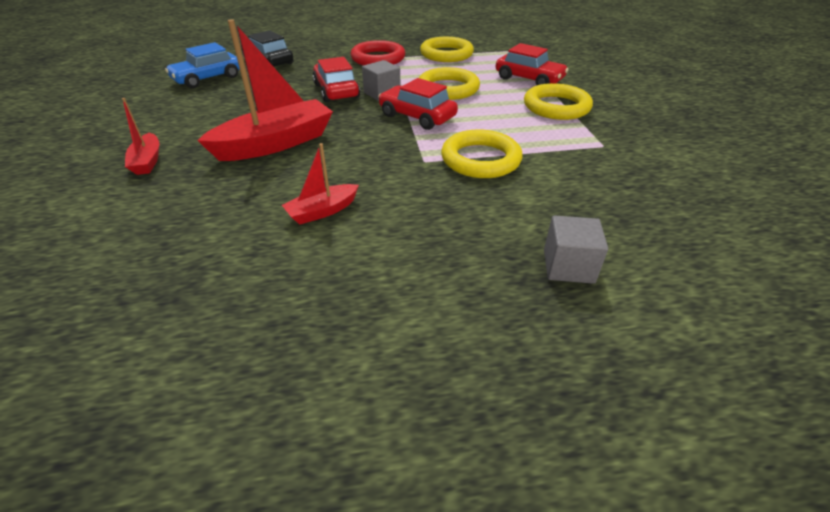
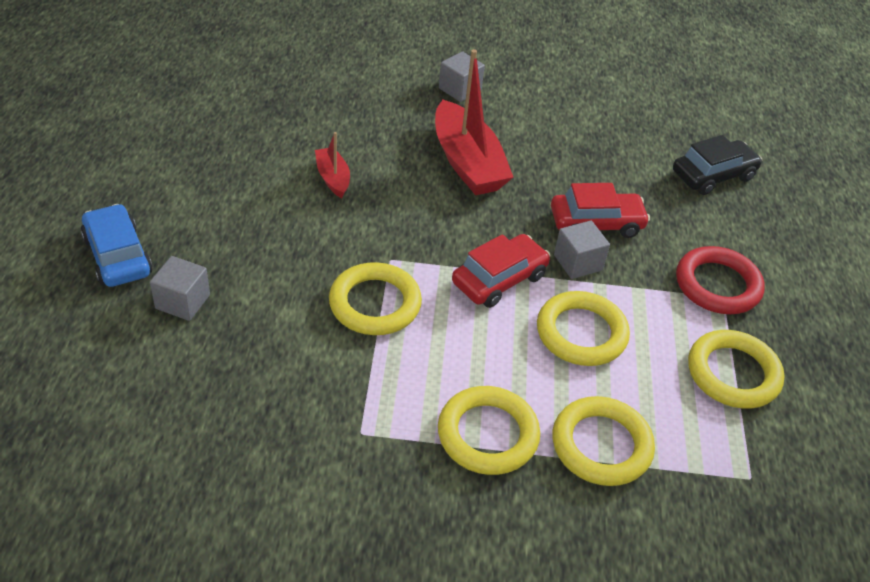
camera: 100 degrees right, 5 degrees up
red boat [122,98,159,175] -> grey cube [439,51,485,102]
blue car [165,42,240,88] -> blue car moved to [81,204,153,287]
red car [496,43,569,85] -> yellow ring [552,396,655,486]

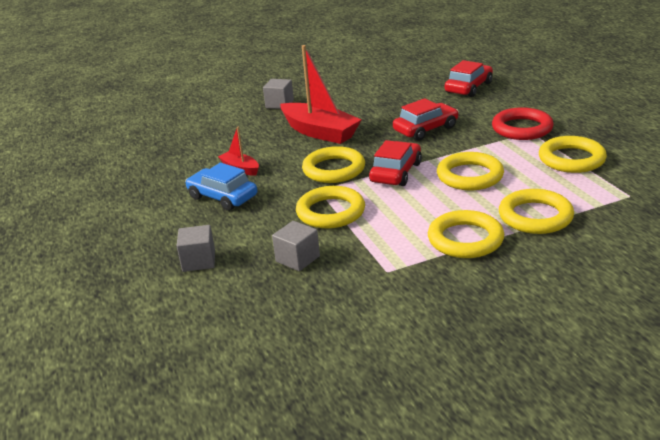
camera: 20 degrees left, 15 degrees down
blue car [81,204,153,287] -> blue car moved to [185,163,257,211]
grey cube [554,221,610,279] -> grey cube moved to [272,221,320,271]
black car [673,135,762,195] -> red car [445,60,493,97]
none -> yellow ring [302,146,365,183]

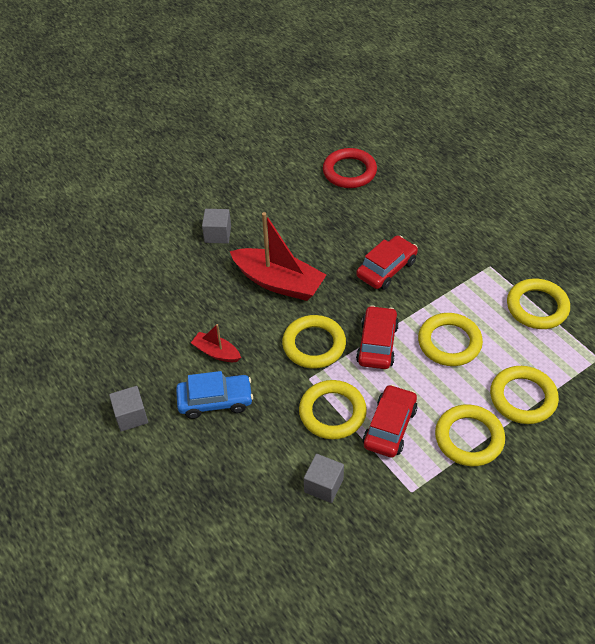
camera: 15 degrees left, 20 degrees up
grey cube [177,225,215,272] -> grey cube moved to [109,386,148,432]
blue car [185,163,257,211] -> blue car turned 150 degrees clockwise [176,371,253,419]
red car [445,60,493,97] -> red car moved to [363,384,417,458]
red ring [492,107,554,140] -> red ring moved to [323,148,377,188]

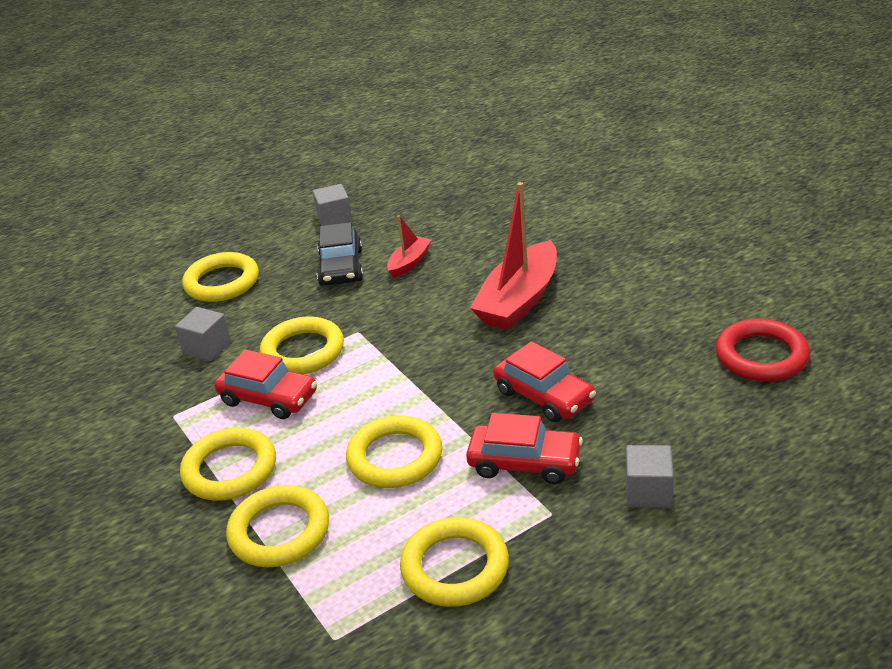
camera: 95 degrees right, 15 degrees down
blue car [176,371,253,419] -> black car [317,222,363,286]
grey cube [202,209,231,244] -> grey cube moved to [626,445,674,508]
yellow ring [282,315,346,368] -> yellow ring moved to [182,252,259,302]
red car [356,305,399,369] -> red car moved to [466,413,583,484]

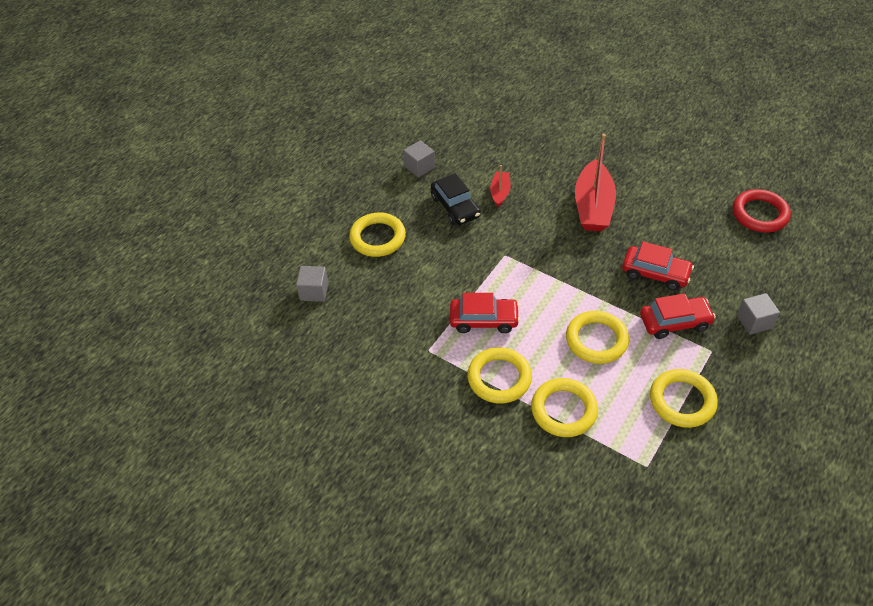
camera: 25 degrees left, 15 degrees up
grey cube [175,307,231,361] -> grey cube moved to [296,266,329,302]
yellow ring [260,316,344,374] -> none

